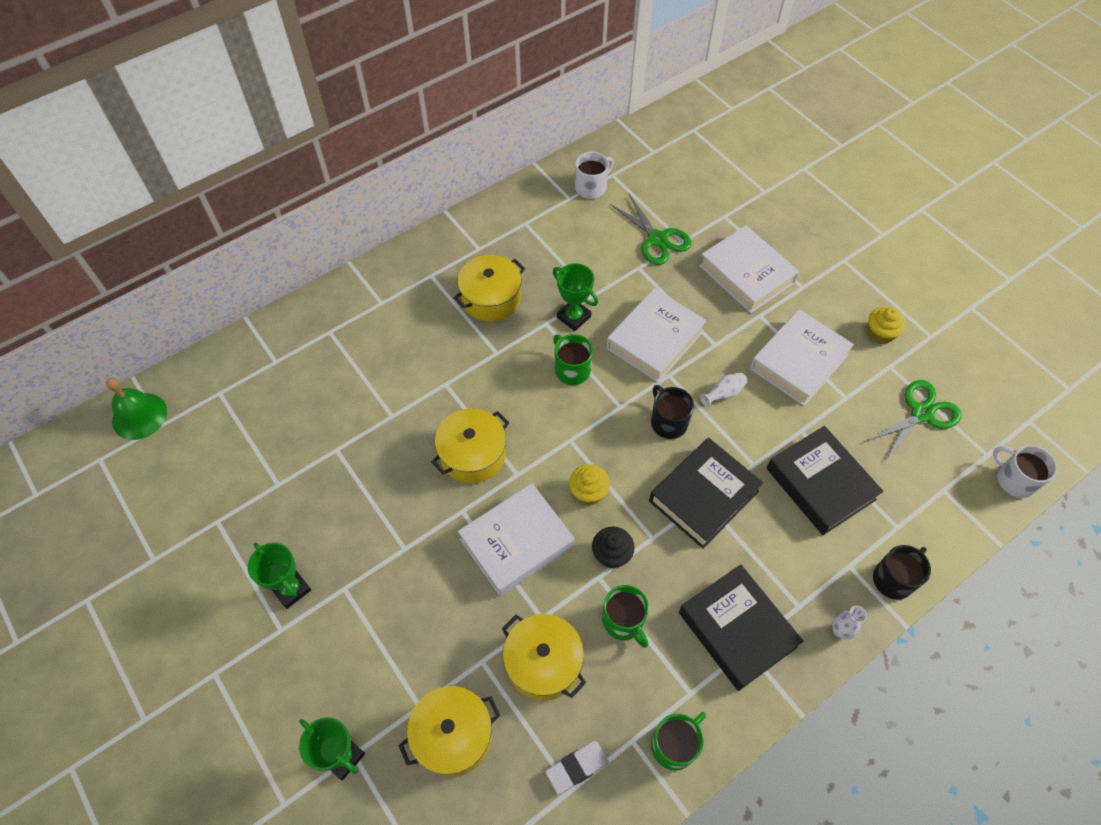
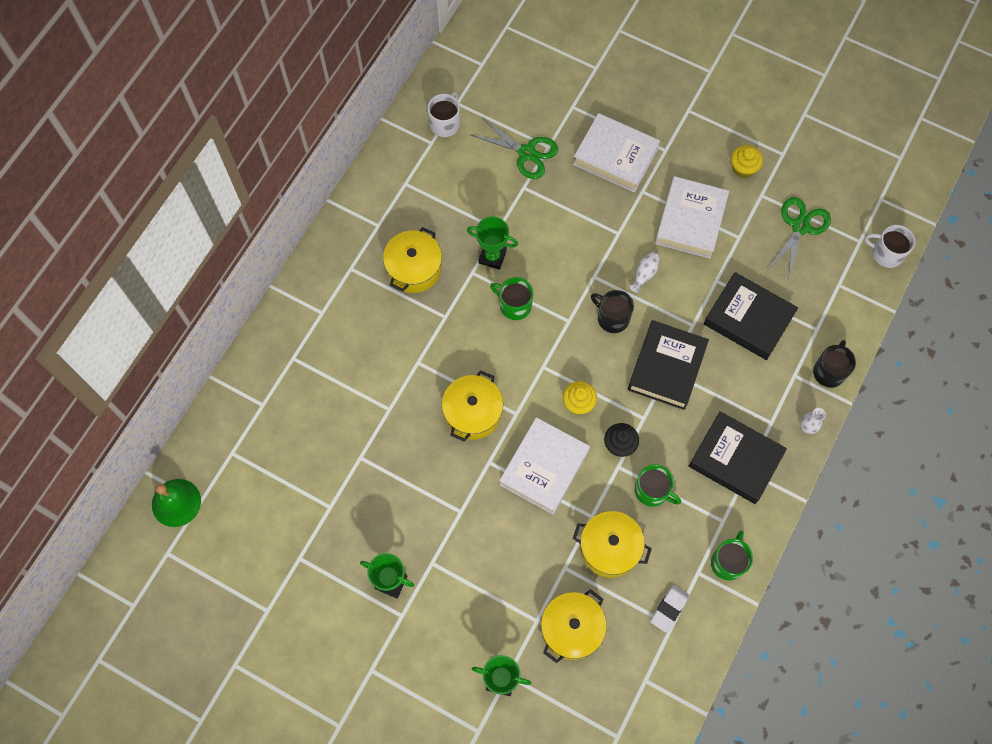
camera: 25 degrees left, 10 degrees up
white book [606,288,707,383] -> none

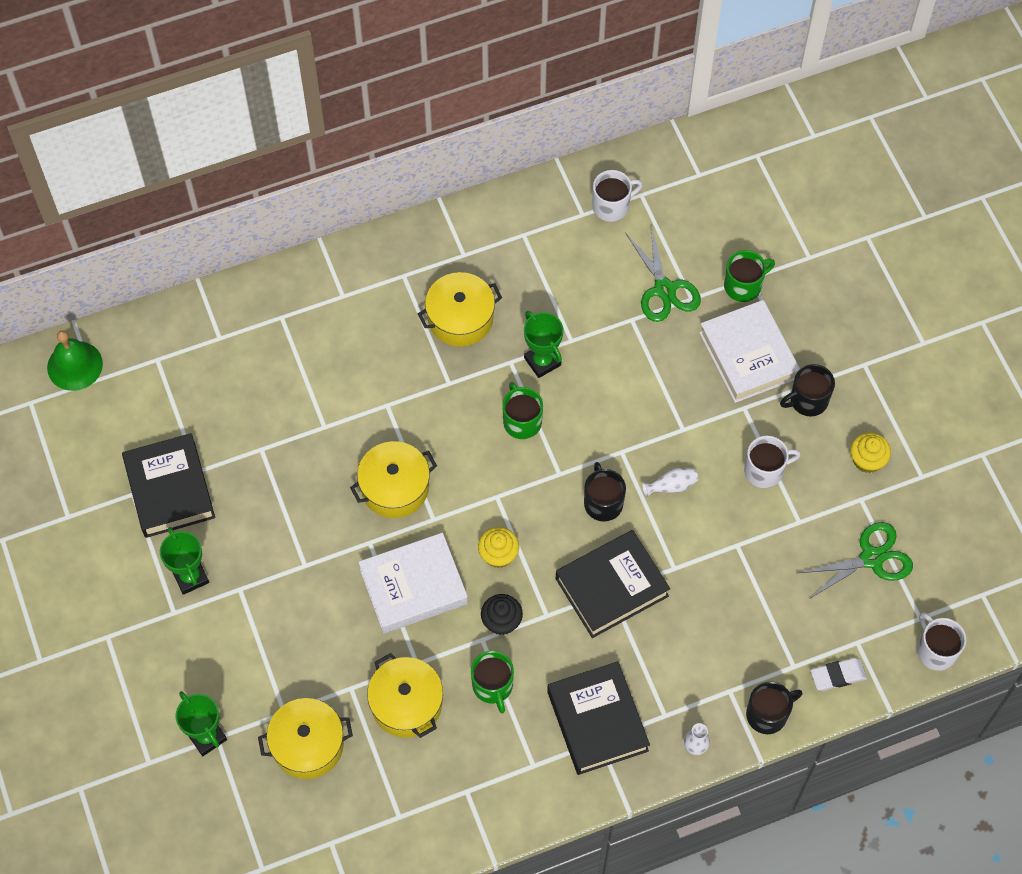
camera: 40 degrees right, 5 degrees down
white eraser [650,585,689,633] -> white eraser moved to [810,658,867,691]
white book [655,176,729,259] -> white mug [744,436,801,488]
black book [704,272,798,360] -> black book moved to [122,433,215,538]
green mug [711,531,753,581] -> green mug moved to [724,250,775,302]
none -> black mug [780,364,835,417]

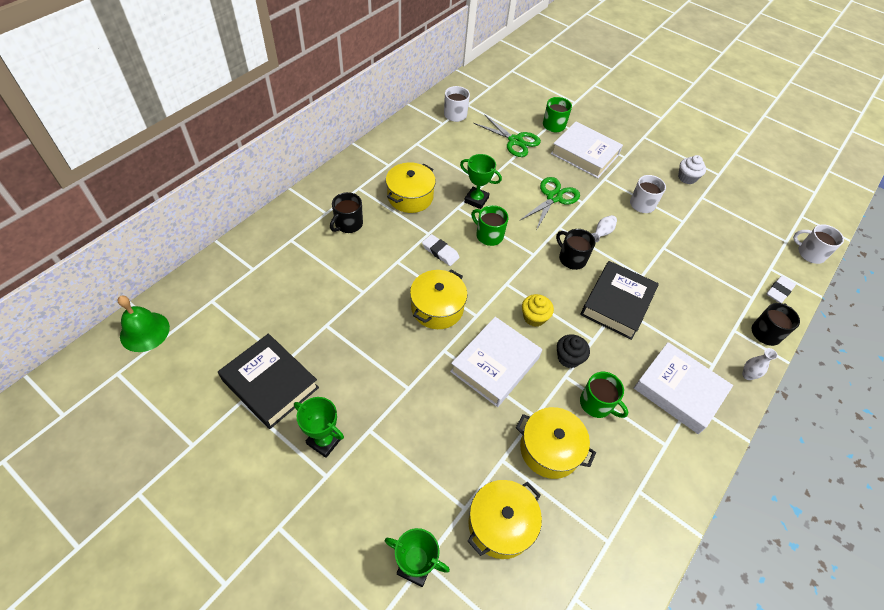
camera: 35 degrees left, 10 degrees down
black book [547,661,650,775] -> white book [634,342,733,434]
black mug [780,364,835,417] -> black mug moved to [330,192,363,233]
green scissors [797,522,913,599] -> green scissors moved to [519,177,580,229]
yellow cupcake [850,433,891,473] -> white cupcake [678,155,706,184]
none -> white eraser [422,234,460,266]

